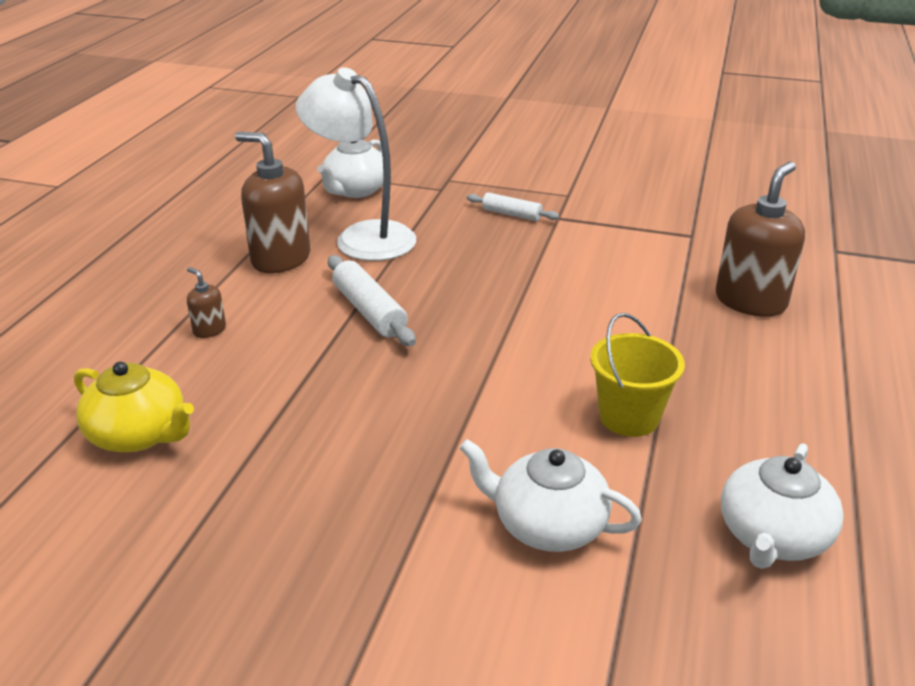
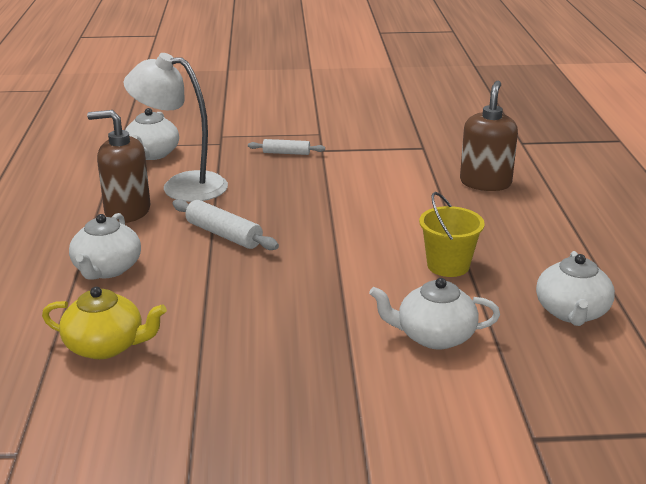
camera: 20 degrees left, 5 degrees down
brown soap dispenser [187,267,226,338] -> white teapot [69,213,141,280]

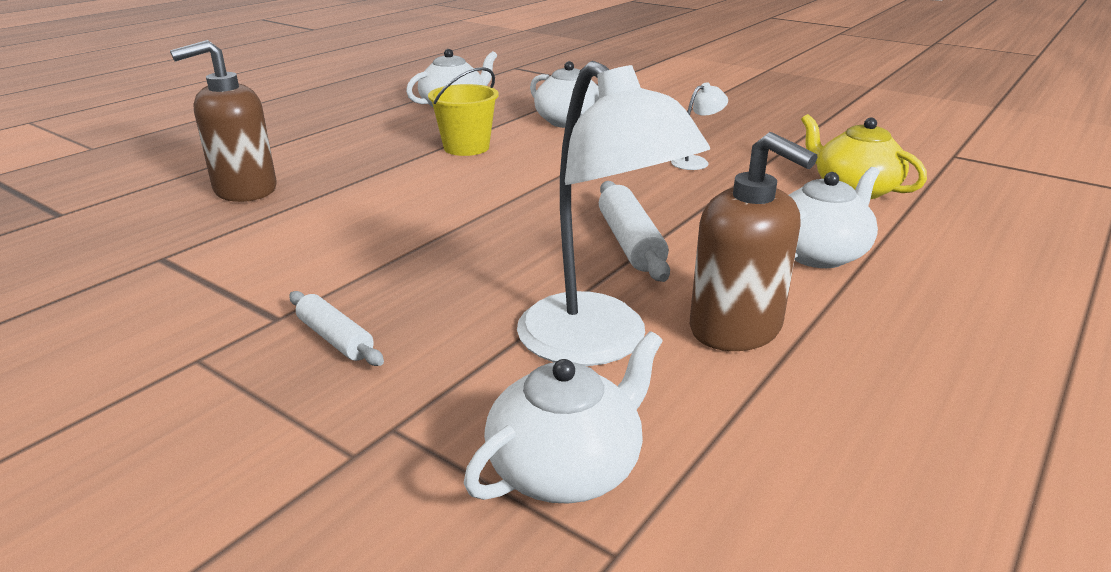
camera: 140 degrees left, 0 degrees up
none -> white lamp [671,82,728,170]

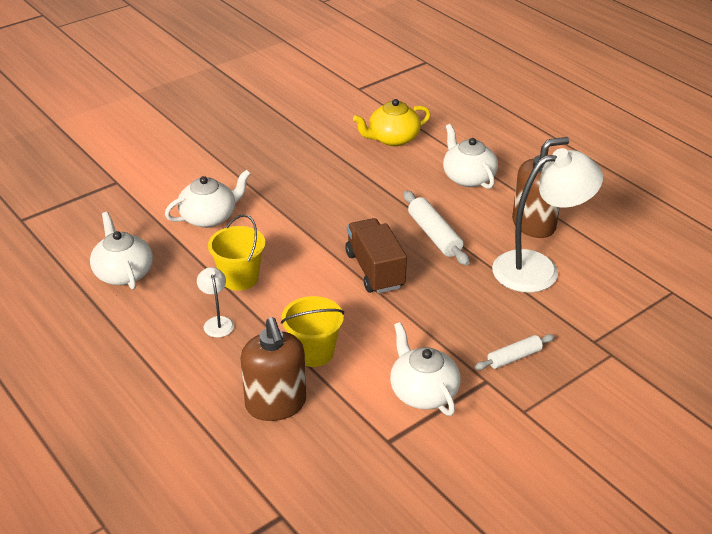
camera: 75 degrees left, 10 degrees up
white teapot [464,331,663,504] -> white teapot moved to [390,322,461,416]
white rolling pin [599,181,670,282] -> white rolling pin turned 60 degrees clockwise [403,191,470,266]
white lamp [671,82,728,170] -> white lamp moved to [197,267,234,337]
none -> yellow bucket [281,296,344,367]
none -> brown truck [346,218,407,294]

